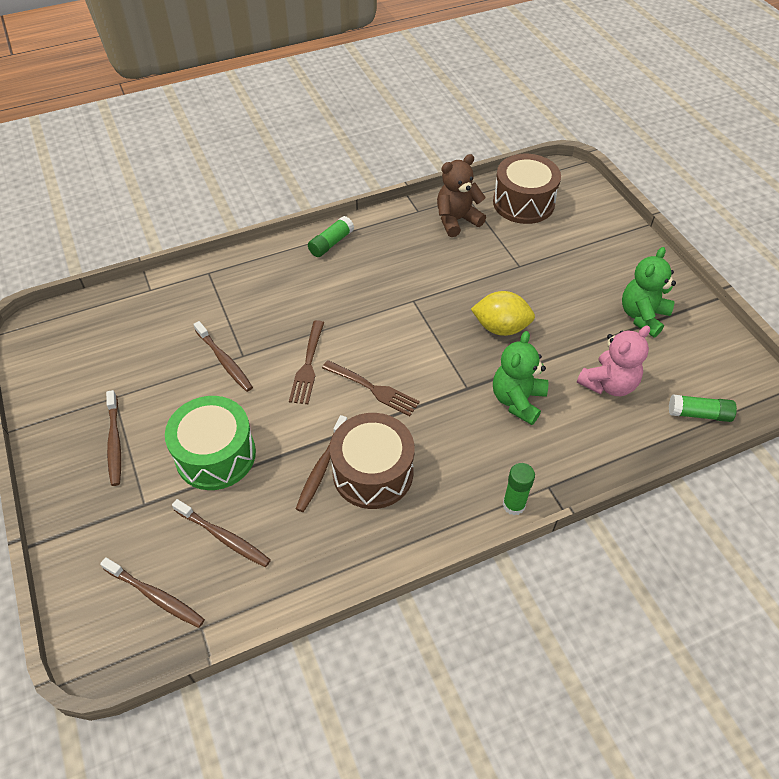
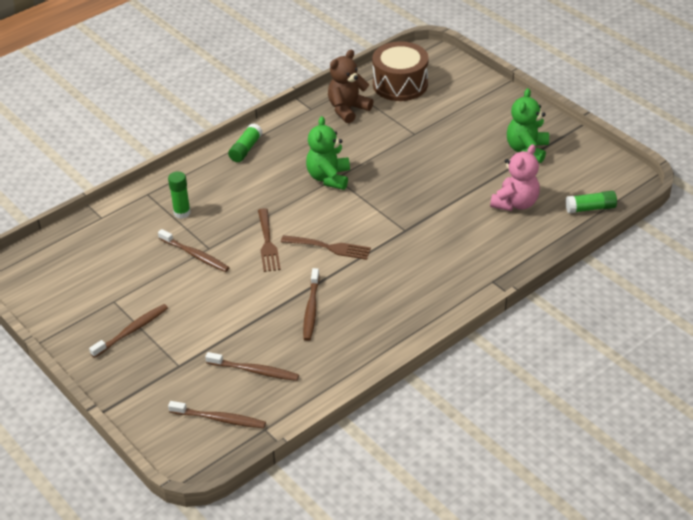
camera: 15 degrees left, 10 degrees down
brown toothbrush [106,390,121,486] -> brown toothbrush turned 105 degrees counterclockwise [89,304,168,358]
green drum [165,396,256,490] -> none
brown drum [330,413,415,509] -> none
yellow lemon [471,291,535,336] -> none
green teddy bear [493,331,548,425] -> green teddy bear moved to [306,116,350,190]
green glue stick [502,463,535,515] -> green glue stick moved to [168,171,191,219]

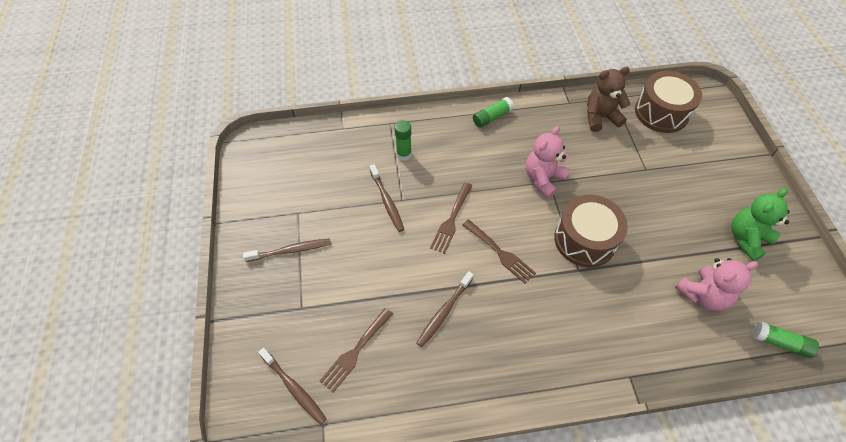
camera: 30 degrees right, 15 degrees up
brown toothbrush [205,352,299,381] -> brown fork [319,308,393,393]
green teddy bear [306,116,350,190] -> pink teddy bear [526,126,570,198]
none -> brown drum [554,195,628,268]

